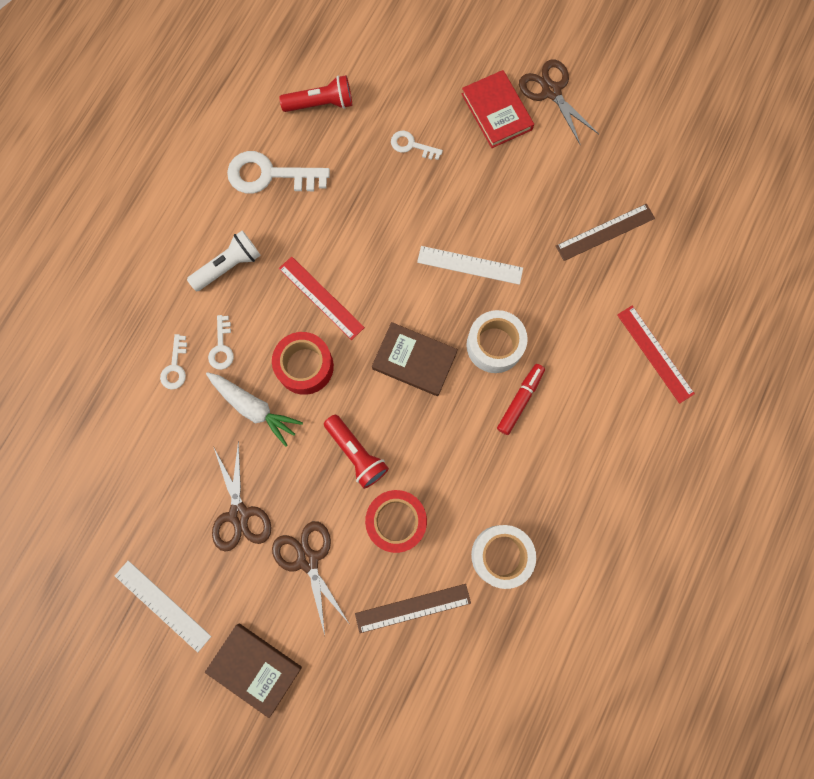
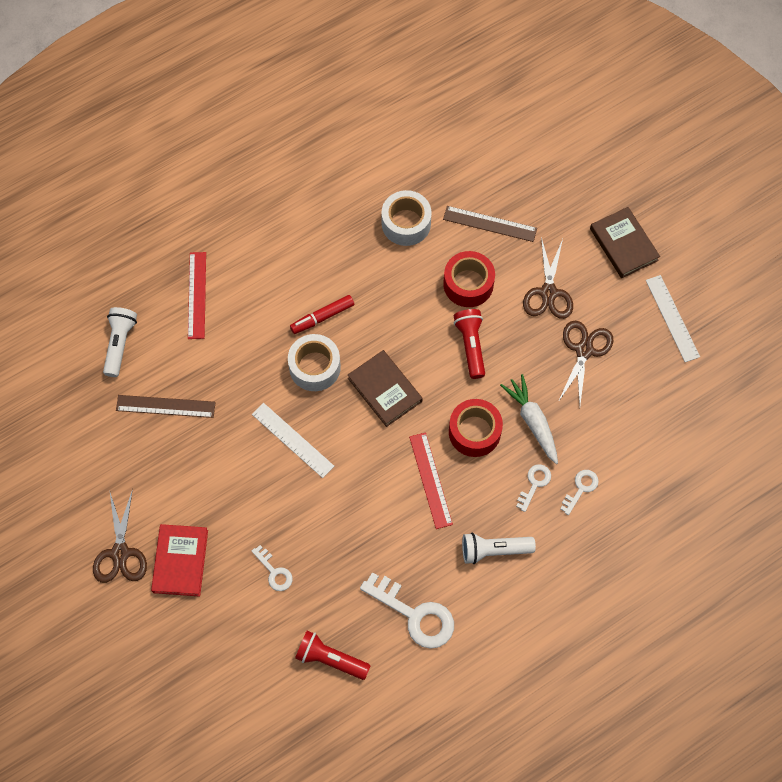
camera: 150 degrees left, 10 degrees down
none -> white flashlight [103,307,137,377]

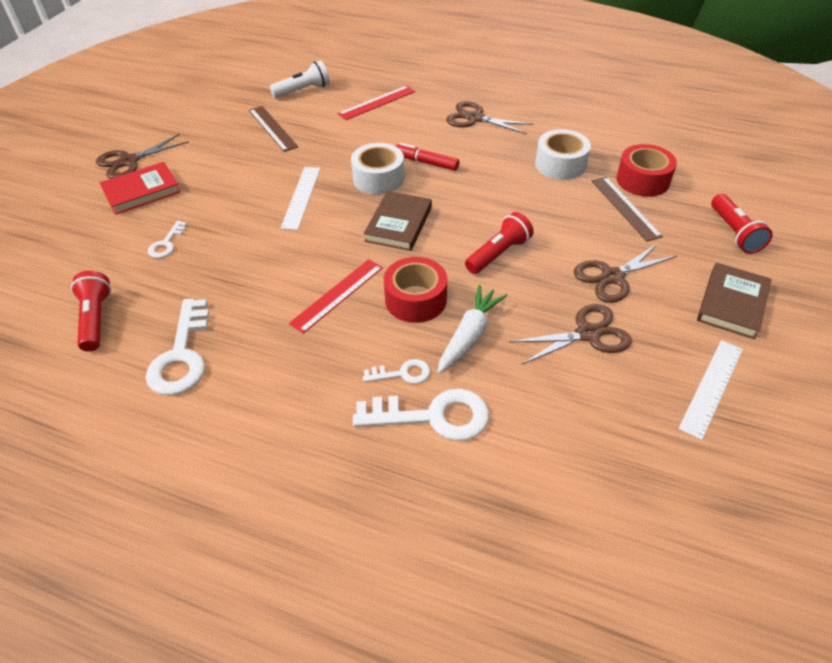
camera: 55 degrees right, 20 degrees down
red tape [443,251,495,307] -> red tape moved to [616,144,677,197]
white flashlight [462,533,536,564] -> none
white key [560,470,599,515] -> white key [353,389,489,441], size x1.90
none -> brown scissors [446,101,533,134]
none -> red flashlight [711,194,773,254]

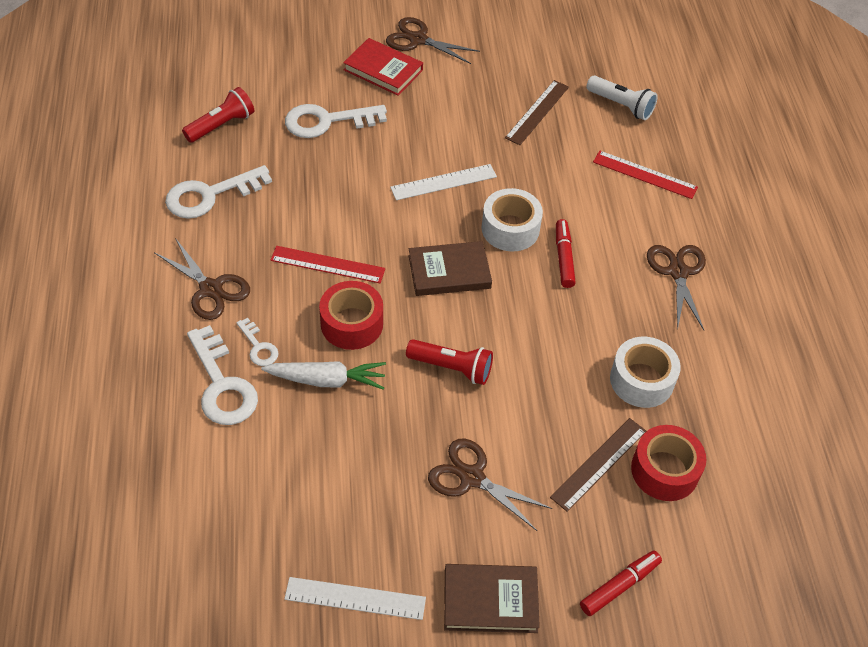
camera: 60 degrees right, 5 degrees up
white key [148,221,187,258] -> white key [285,104,387,138], size x1.90
brown scissors [509,304,632,365] -> brown scissors moved to [154,238,250,320]
red flashlight [711,194,773,254] -> red marker [580,550,662,616]

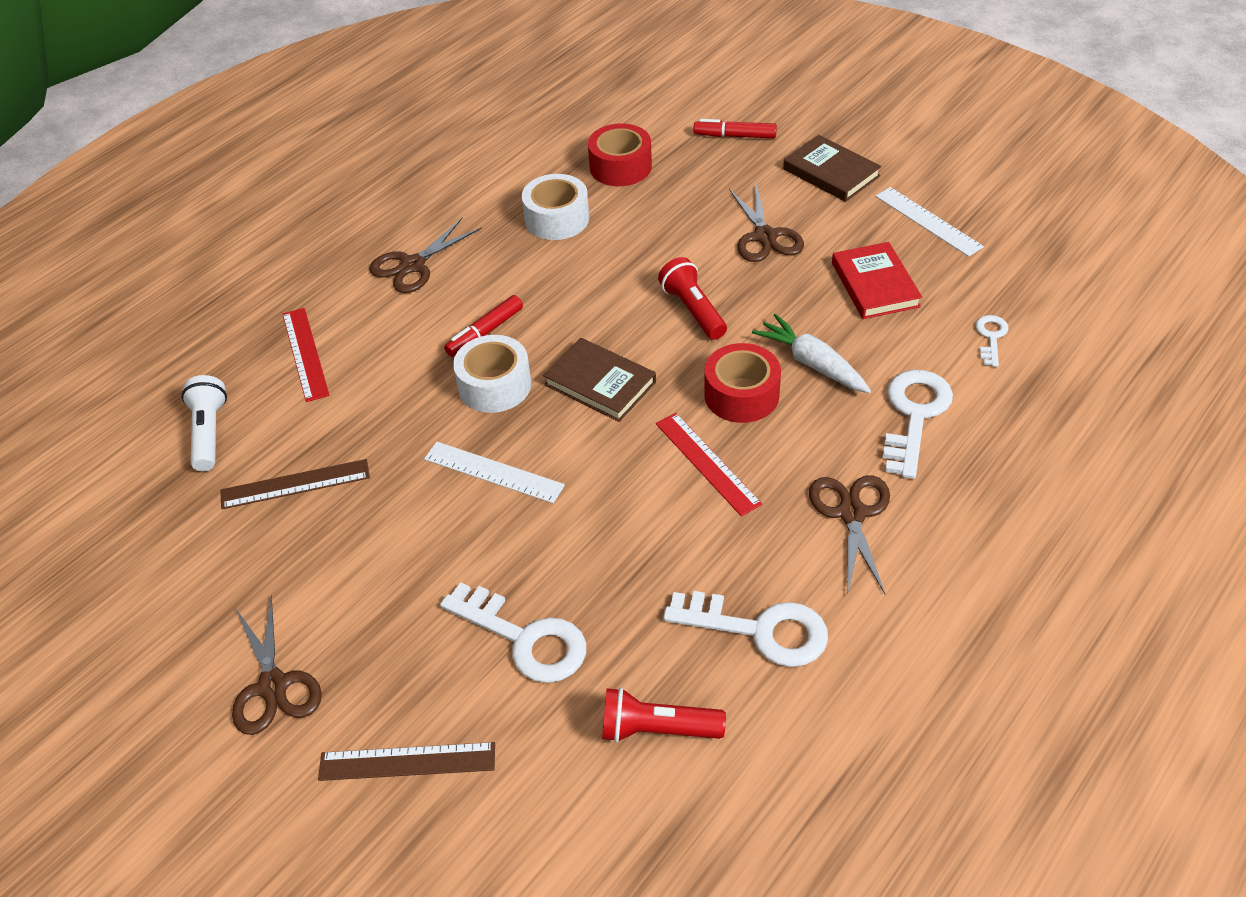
camera: 130 degrees left, 5 degrees down
white key [236,318,279,366] -> white key moved to [975,315,1009,367]
red book [343,38,423,96] -> red book moved to [832,242,922,319]
brown ruler [550,418,646,512] -> brown ruler moved to [318,742,495,781]

